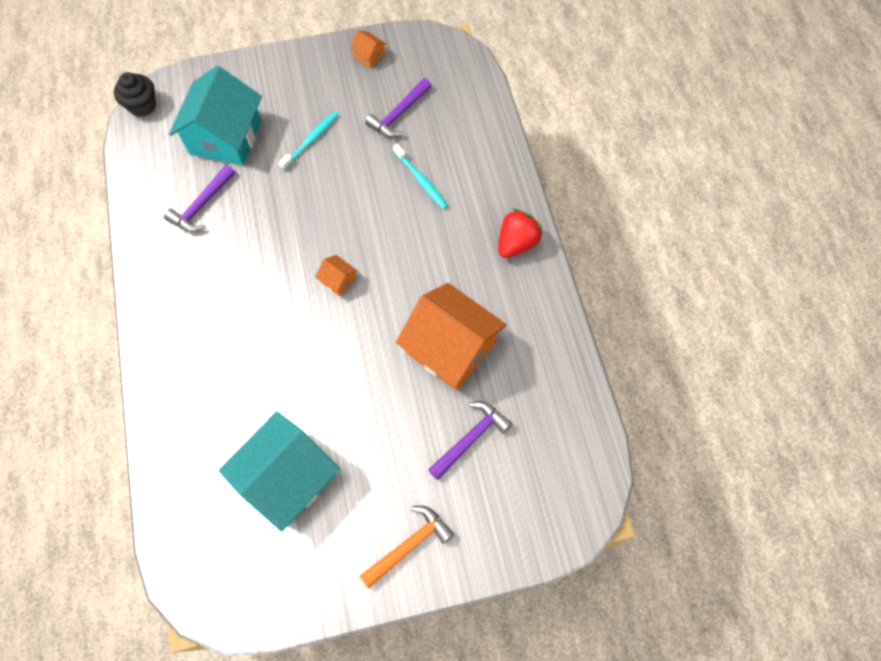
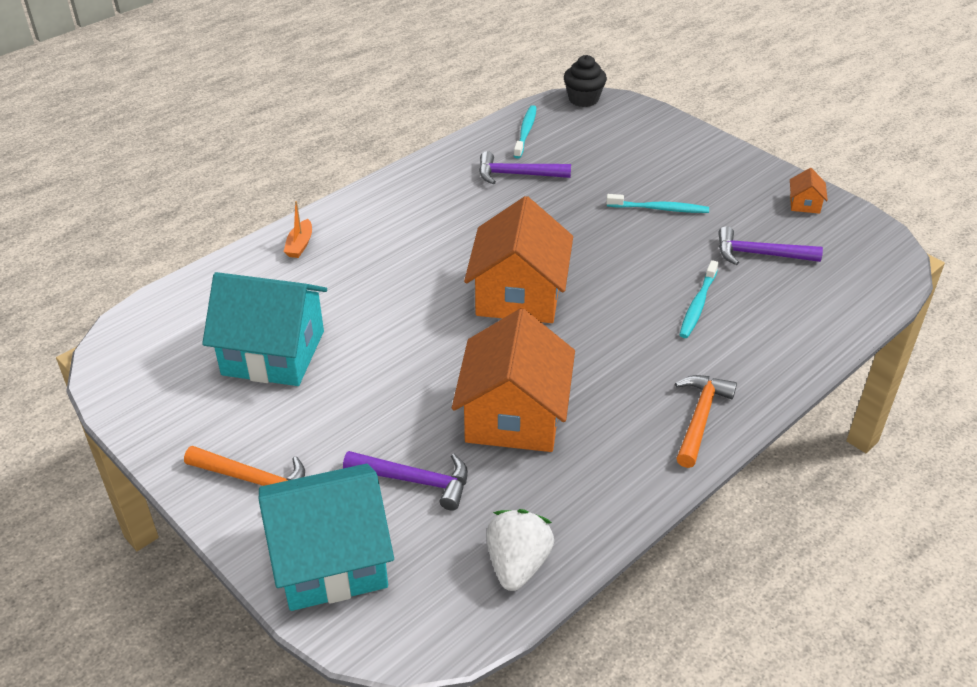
camera: 60 degrees right, 25 degrees down
turquoise house [169,66,262,166] -> turquoise house moved to [259,464,394,611]
orange house [315,255,358,296] -> orange house [464,196,573,323], size x2.47
red strawberry [498,209,543,258] -> orange hammer [675,375,737,468]
none -> orange boat [284,201,312,258]
none -> white strawberry [486,509,554,591]
none -> turquoise toothbrush [514,105,537,159]

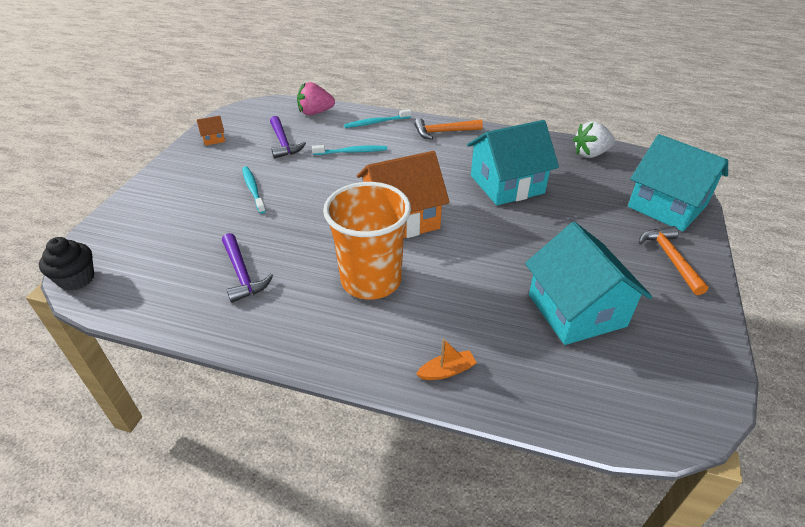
camera: 120 degrees left, 0 degrees up
purple hammer [343,451,468,511] -> none
orange house [452,308,575,452] -> turquoise house [467,120,559,205]
turquoise toothbrush [514,105,537,159] -> turquoise toothbrush moved to [344,109,411,128]
none -> pink strawberry [297,82,335,115]
none -> orange cup [323,182,411,299]

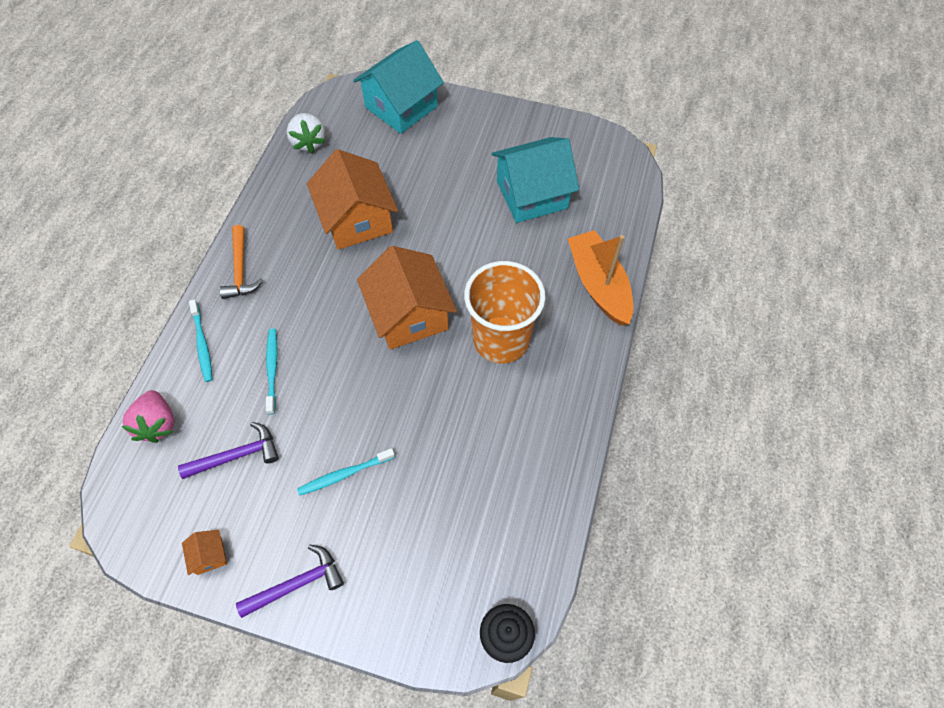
camera: 90 degrees left, 20 degrees up
purple hammer [222,233,273,303] -> purple hammer moved to [236,545,344,618]
orange boat [416,339,477,380] -> orange boat [567,230,633,325], size x2.35
turquoise house [467,120,559,205] -> orange house [307,149,398,250]
orange hammer [639,226,709,295] -> none

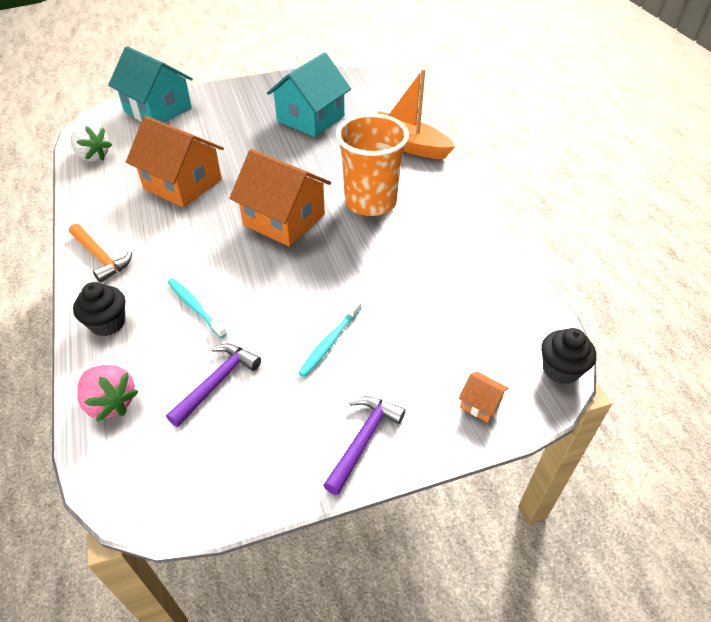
camera: 35 degrees left, 15 degrees down
orange house [182,530,227,575] -> orange house moved to [458,371,509,422]
turquoise toothbrush [189,299,213,382] -> black cupcake [73,282,125,336]
turquoise house [353,40,444,134] -> turquoise house turned 60 degrees counterclockwise [108,46,193,123]

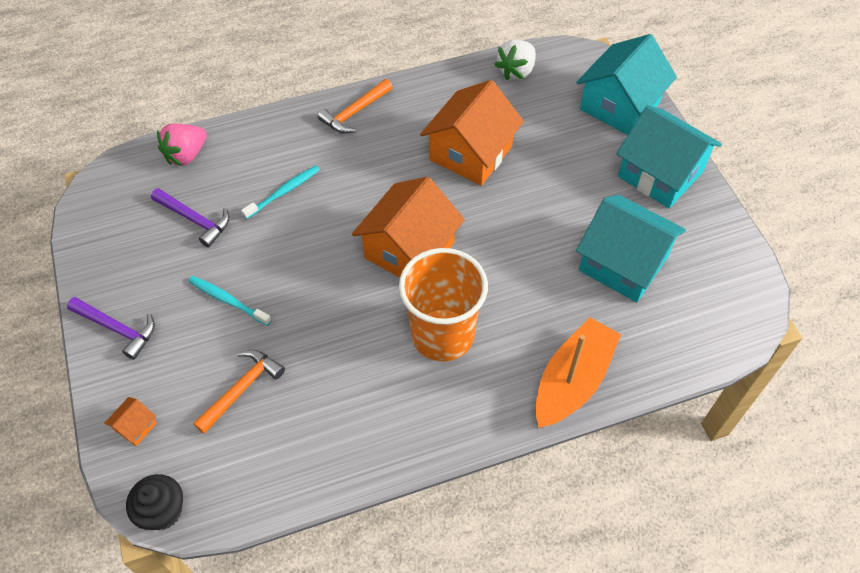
camera: 90 degrees right, 10 degrees up
black cupcake [73,282,125,336] -> none
none -> orange hammer [193,350,285,434]
none -> turquoise house [616,105,722,208]

